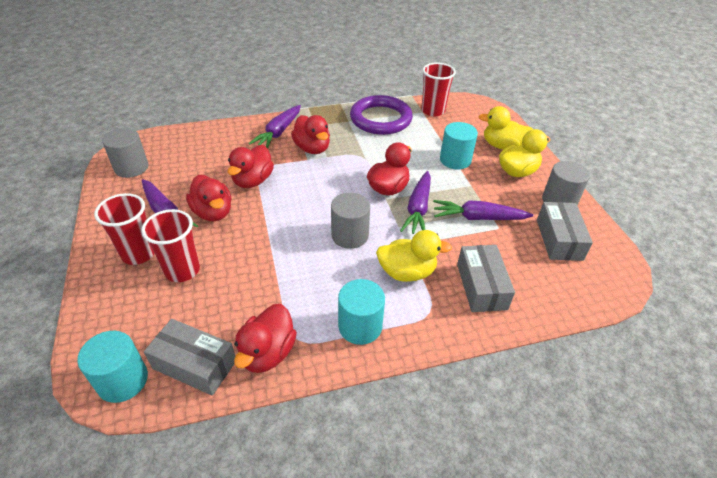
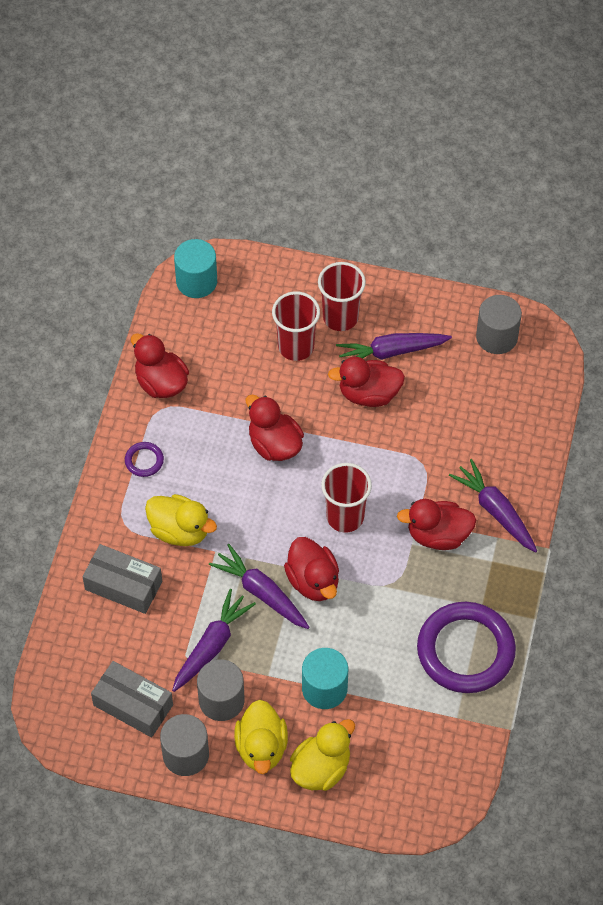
camera: 120 degrees right, 15 degrees up
grey box [144,319,235,396] -> none
red duck [227,145,274,188] -> red duck moved to [246,395,304,461]
grey cylinder [331,193,370,249] -> grey cylinder moved to [197,659,244,721]
turquoise cylinder [338,279,385,345] -> purple ring [125,442,164,477]
yellow duck [376,230,452,282] -> yellow duck turned 90 degrees counterclockwise [145,494,217,546]
red cup [421,62,456,117] -> red cup moved to [321,463,372,533]

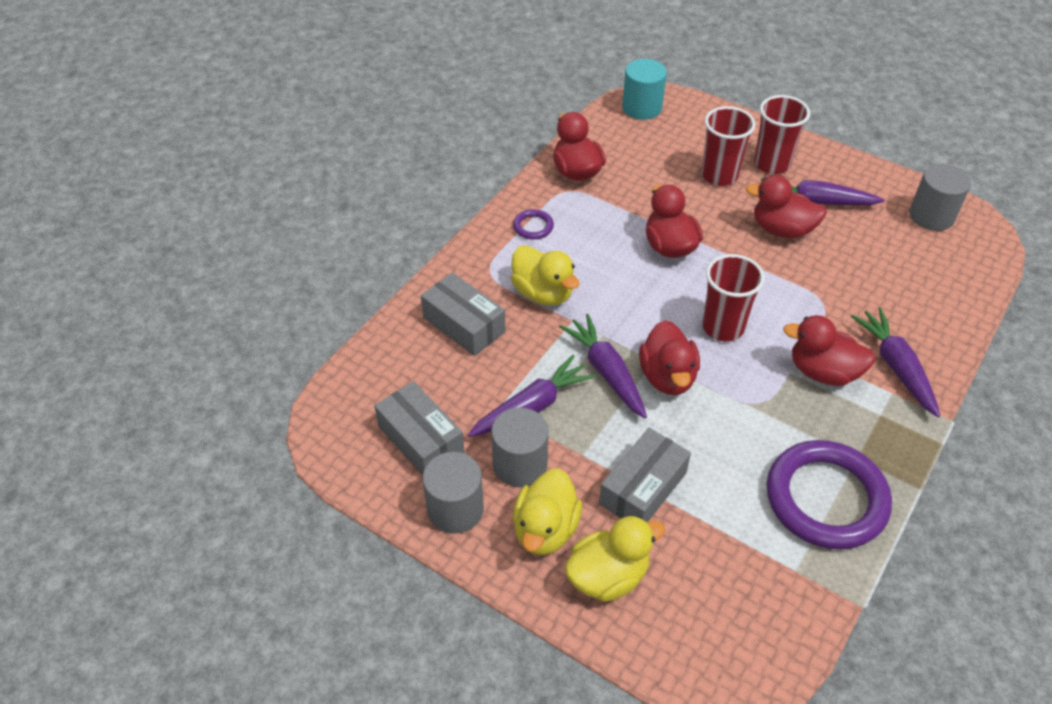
camera: 20 degrees right, 10 degrees down
turquoise cylinder [302,648,348,709] -> grey box [599,428,691,522]

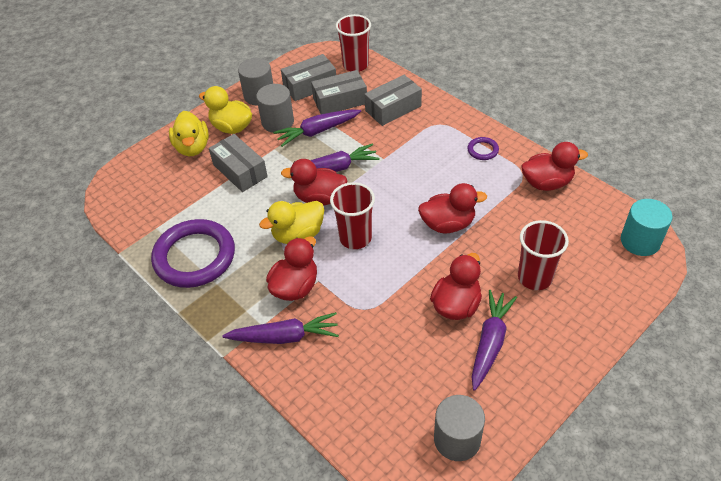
camera: 105 degrees right, 0 degrees up
purple carrot [468,355,595,437] -> purple carrot turned 90 degrees clockwise [273,110,361,147]
yellow duck [511,245,580,306] -> yellow duck moved to [259,201,324,244]
red cup [754,95,810,174] -> red cup moved to [336,14,371,72]
none -> grey box [311,70,367,114]

